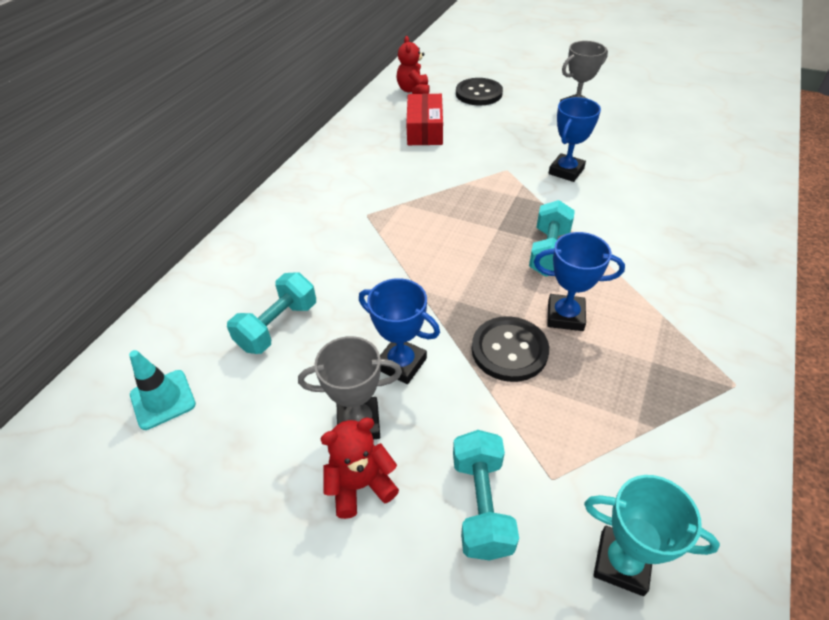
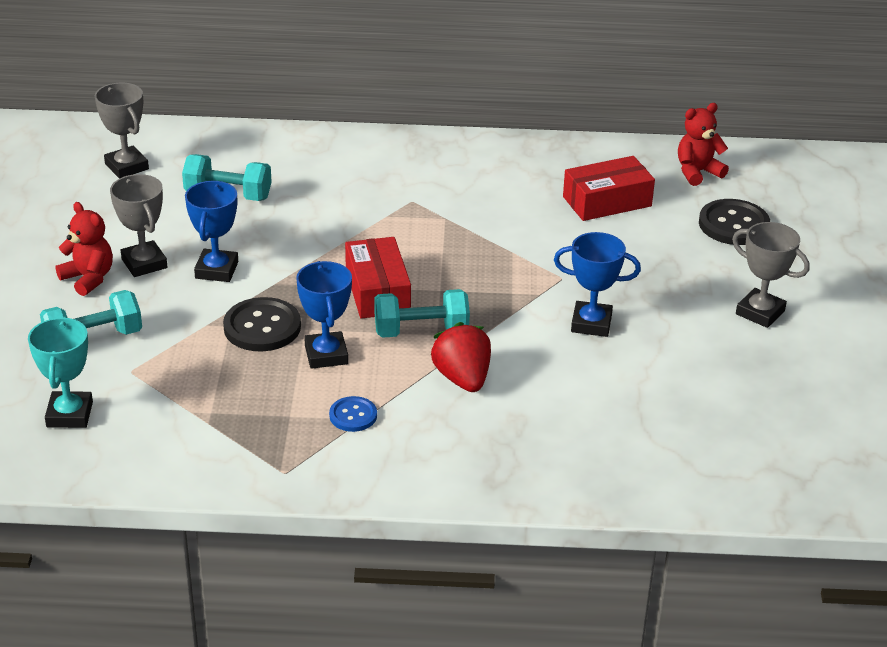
camera: 65 degrees right, 10 degrees down
turquoise traffic cone [129,350,196,430] -> grey trophy [95,83,149,179]
none -> blue button [329,396,377,432]
none -> red box [345,237,411,319]
none -> red strawberry [431,322,491,392]

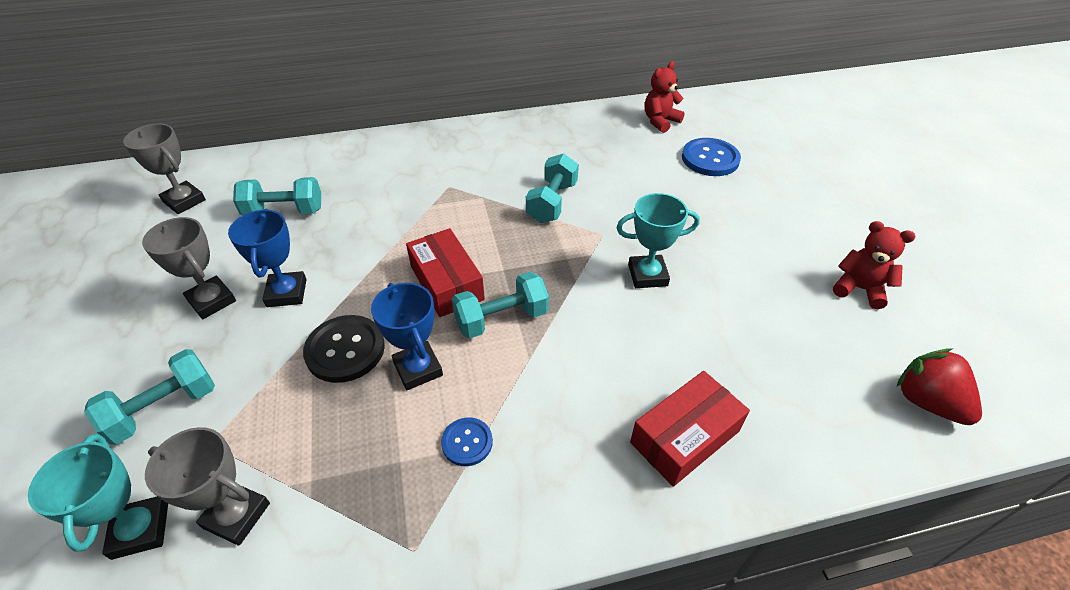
camera: 15 degrees left, 10 degrees up
red teddy bear [56,202,113,296] -> red teddy bear moved to [833,221,915,309]
red strawberry [431,322,491,392] -> red strawberry moved to [897,348,982,425]
blue trophy [554,232,641,337] -> turquoise trophy [616,193,700,288]
red box [563,156,655,221] -> red box moved to [630,371,750,487]
black button [699,199,770,245] -> blue button [682,138,741,176]
grey trophy [732,222,810,328] -> grey trophy moved to [145,427,270,546]
none -> turquoise dumbbell [526,153,579,223]

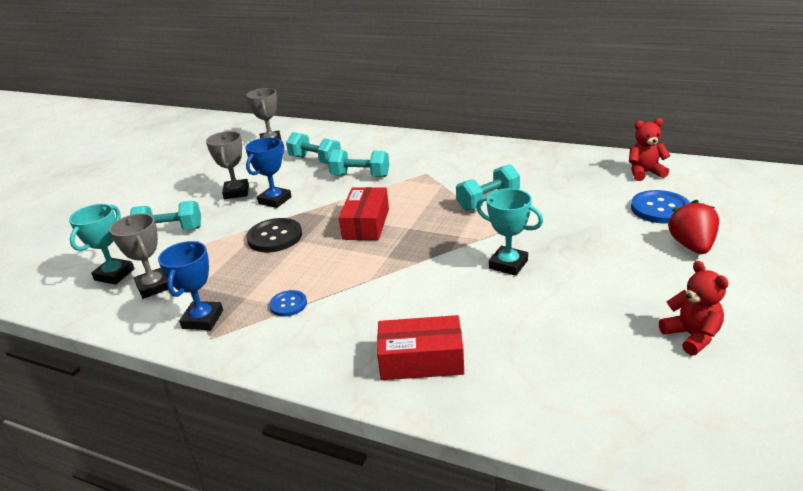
camera: 40 degrees right, 15 degrees down
blue trophy [371,283,443,390] -> blue trophy moved to [158,241,223,330]
turquoise dumbbell [452,272,549,338] -> turquoise dumbbell moved to [328,149,389,177]
red strawberry [897,348,982,425] -> red strawberry moved to [667,200,719,254]

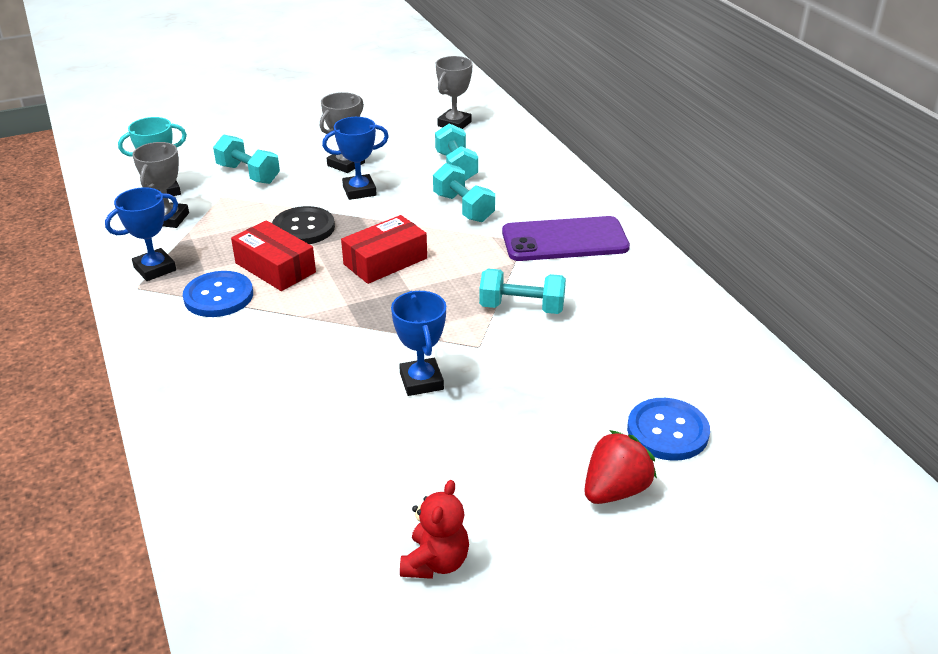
camera: 40 degrees right, 5 degrees up
blue button [269,290,307,317] -> blue button [183,271,253,317], size x1.72
red box [377,315,464,380] -> red box moved to [231,220,316,291]
turquoise trophy [476,188,543,276] -> blue trophy [391,291,446,396]
red teddy bear [629,118,671,181] -> none
none -> purple phone [502,216,630,261]

